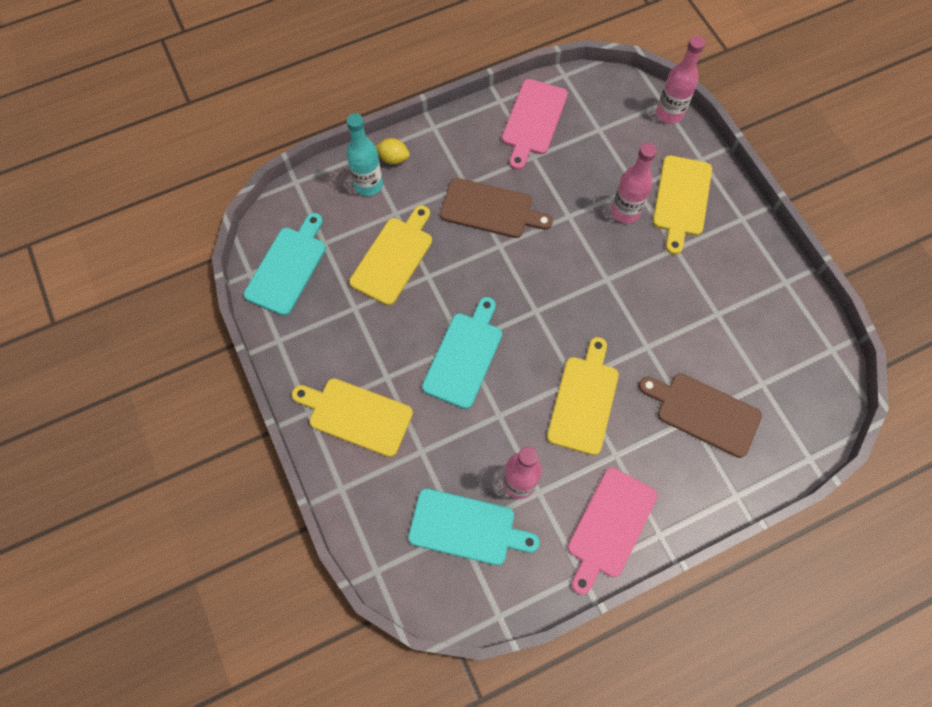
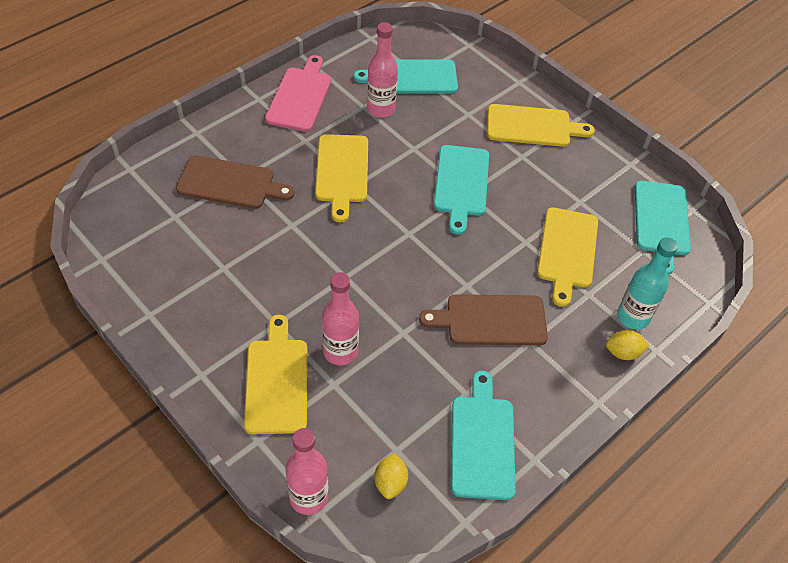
camera: 160 degrees right, 15 degrees down
pink cutting board [502,79,568,170] -> turquoise cutting board [451,371,516,500]
none -> yellow lemon [374,453,408,499]

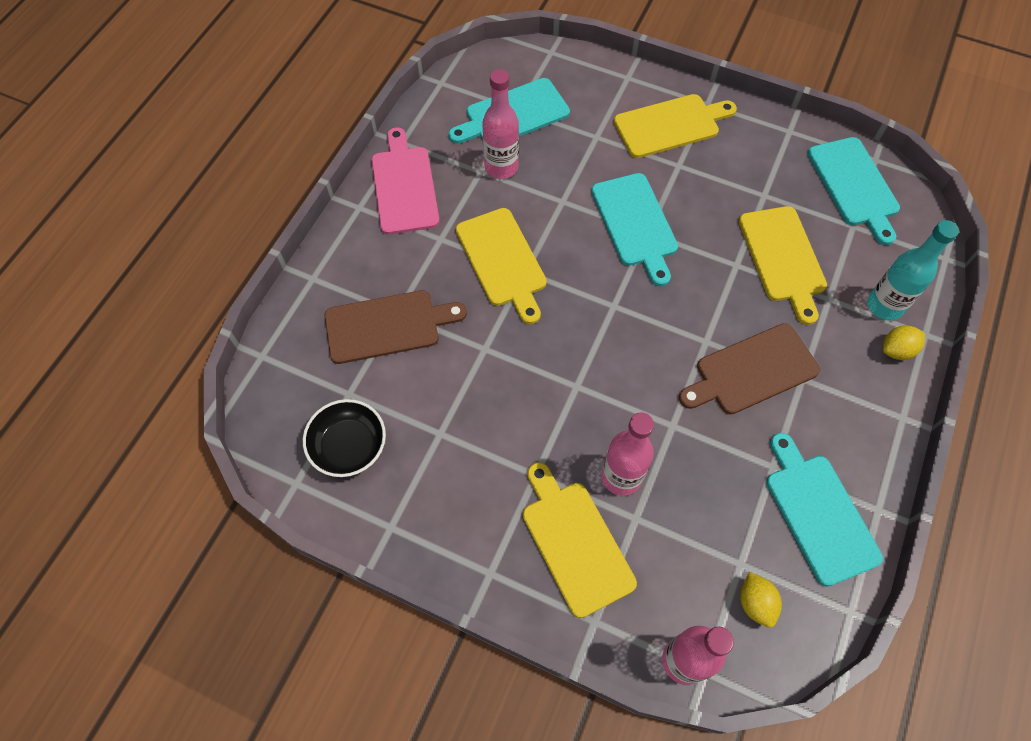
camera: 20 degrees left, 10 degrees up
none -> black bowl [303,399,386,477]

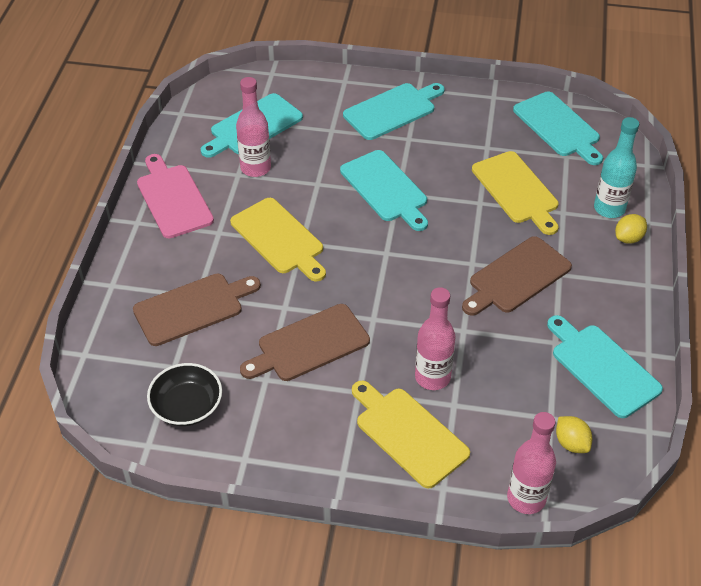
camera: 15 degrees left, 15 degrees down
yellow cutting board [614,94,737,158] -> turquoise cutting board [343,83,445,140]
none -> brown cutting board [240,304,370,381]

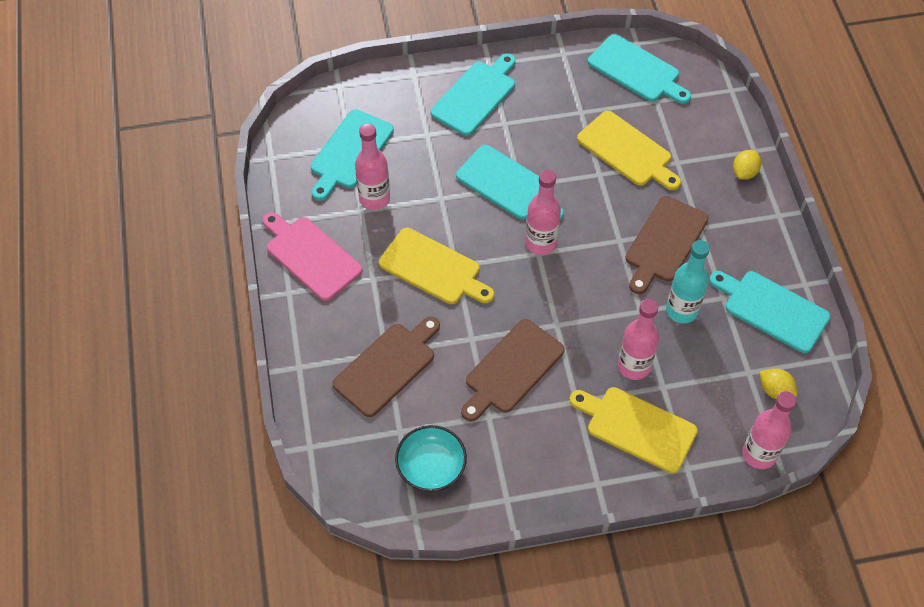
camera: 20 degrees left, 10 degrees up
black bowl [147,363,222,426] -> turquoise bowl [395,425,467,492]
turquoise bottle [594,117,639,218] -> turquoise bottle moved to [666,240,710,323]
none -> pink bottle [525,170,561,255]

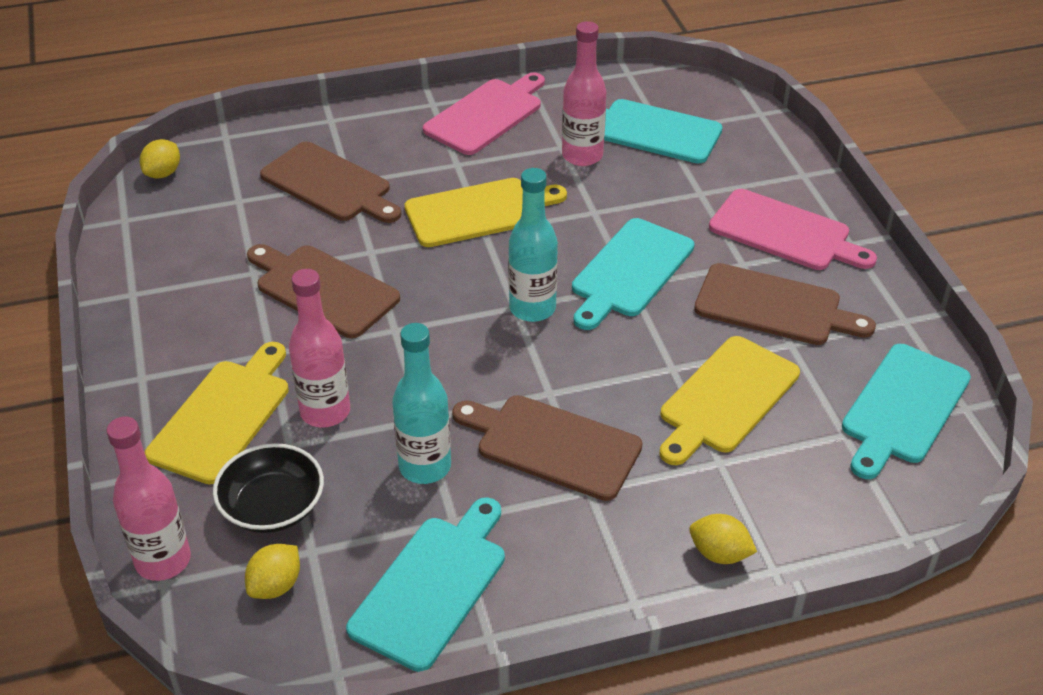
camera: 85 degrees right, 15 degrees down
yellow cutting board [379,228,494,304] -> yellow cutting board turned 135 degrees counterclockwise [405,178,567,247]
turquoise bowl [395,425,467,492] -> none
turquoise cutting board [431,53,516,136] -> pink cutting board [709,189,877,270]
pink bottle [525,170,561,255] -> turquoise bottle [508,168,558,322]
none -> yellow lemon [140,139,180,179]
none -> black bowl [213,443,324,533]
none -> brown cutting board [694,263,876,345]

